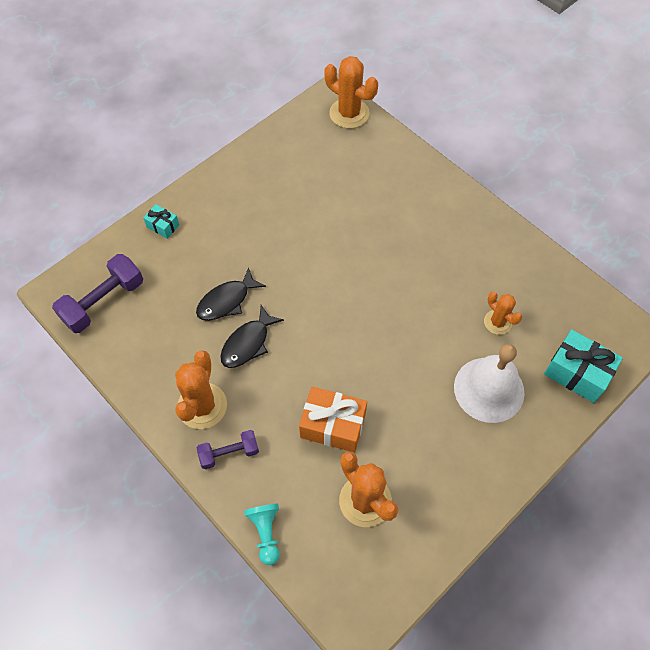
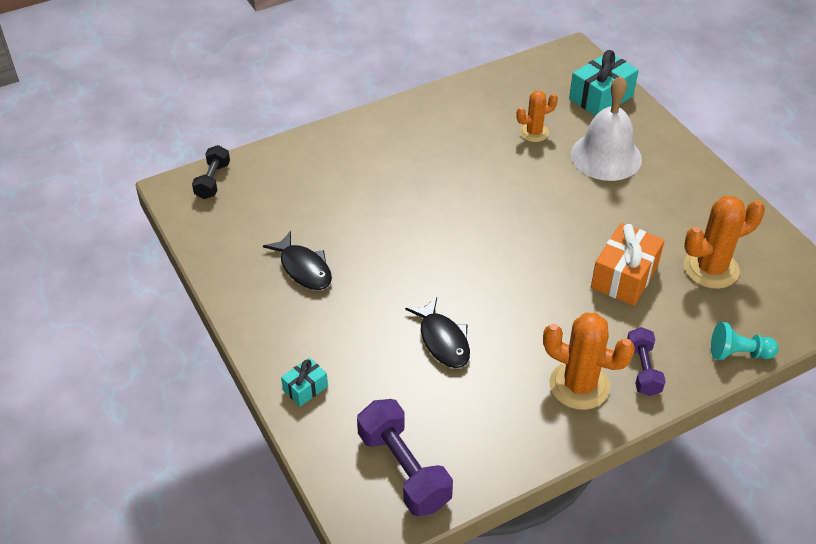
camera: 75 degrees left, 15 degrees down
black fish [220,305,284,368] -> black fish moved to [263,231,332,290]
orange cactus [324,56,378,129] -> black dumbbell [192,145,230,199]

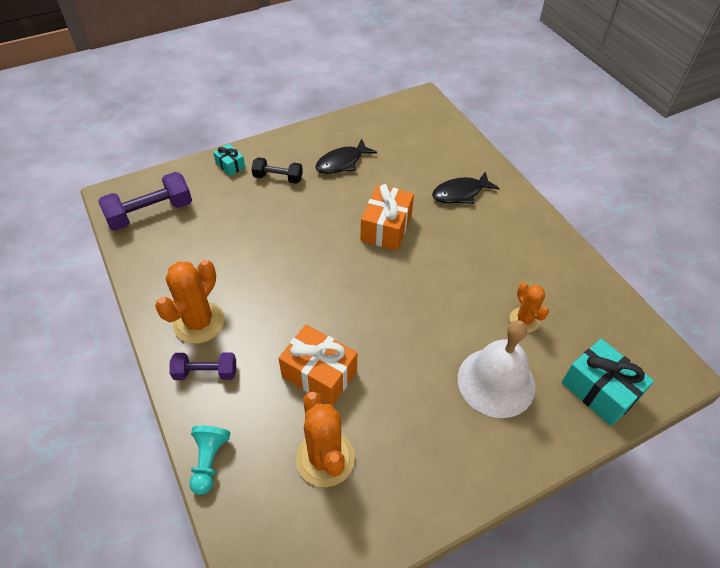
camera: 90 degrees right, 5 degrees up
black dumbbell [192,145,230,199] -> black dumbbell moved to [251,157,303,184]
black fish [405,297,470,368] -> black fish moved to [432,171,499,204]
none -> orange gift [361,184,414,251]

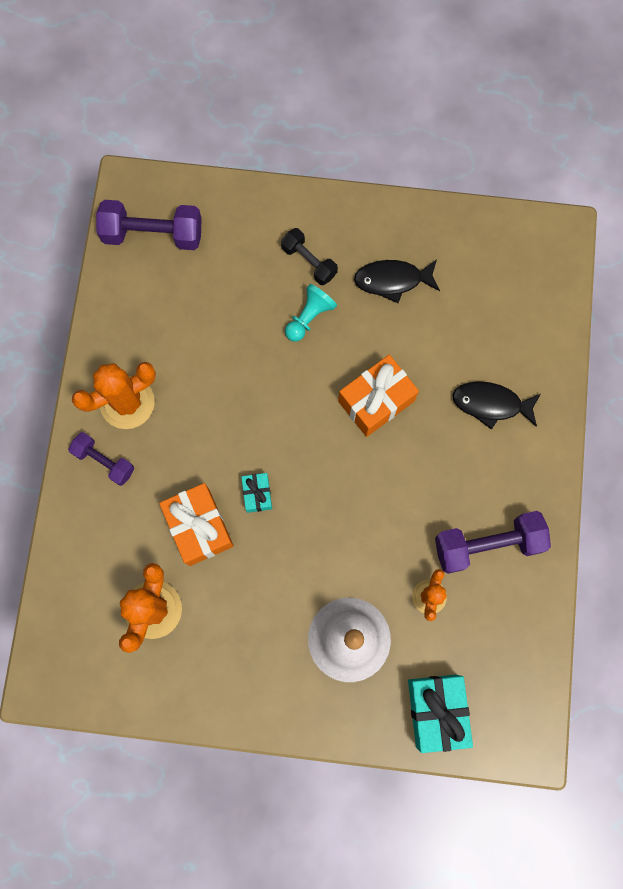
camera: 35 degrees right, 25 degrees up
turquoise pawn [189,426,230,495] -> turquoise pawn moved to [285,284,337,342]
turquoise gift [213,144,245,176] -> turquoise gift moved to [241,473,272,513]
none -> purple dumbbell [435,511,551,574]

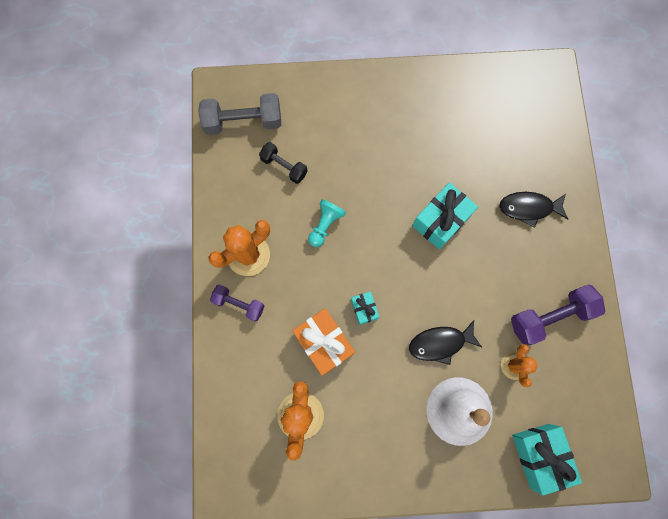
camera: 10 degrees left, 0 degrees up
purple dumbbell [96,200,202,250] -> grey dumbbell [198,93,281,135]
black dumbbell [281,228,338,285] -> black dumbbell moved to [259,142,308,184]
turquoise pawn [285,284,337,342] -> turquoise pawn moved to [308,199,346,247]
orange gift [338,355,419,437] -> turquoise gift [412,182,478,250]
black fish [354,260,440,303] -> black fish moved to [409,320,482,365]

